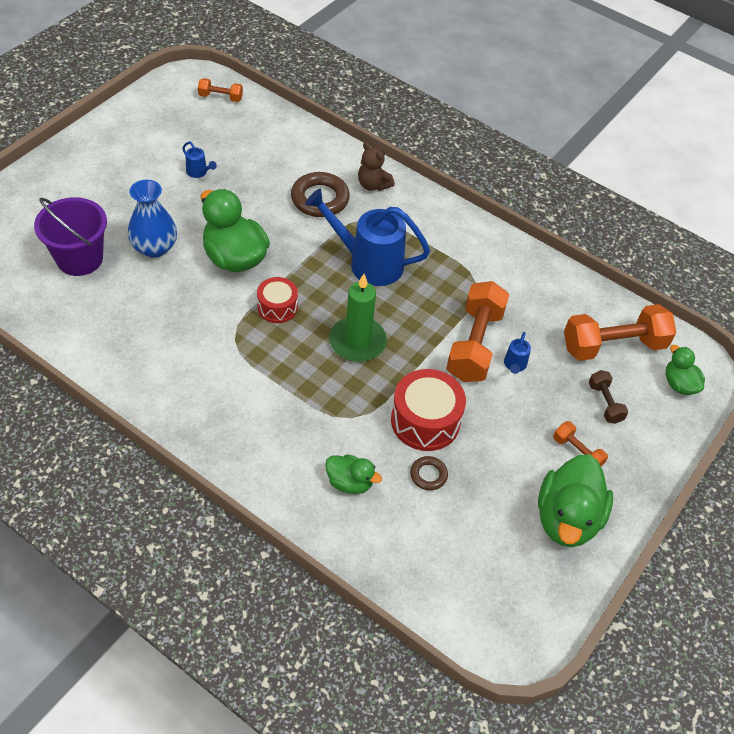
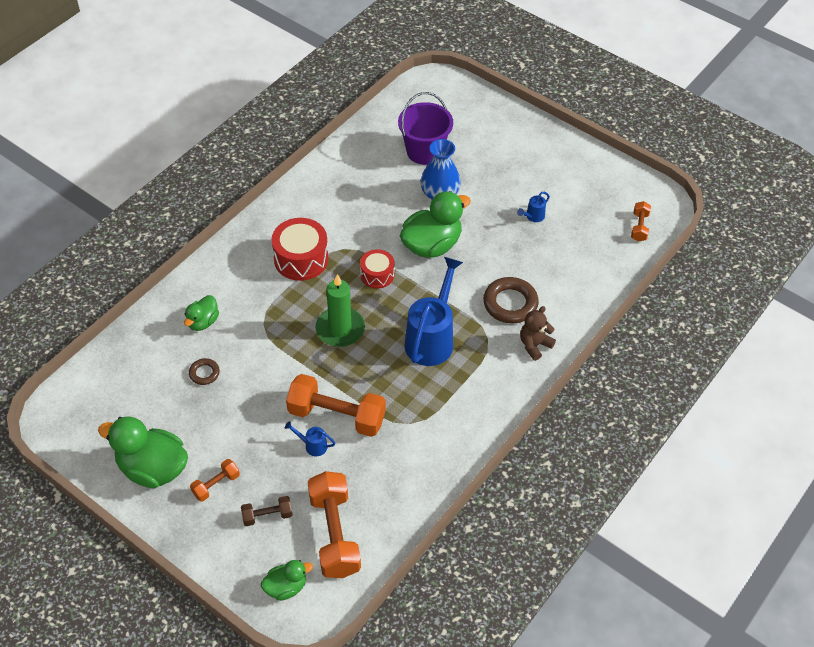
camera: 95 degrees right, 0 degrees up
red drum [391,369,466,451] -> red drum moved to [272,218,329,281]

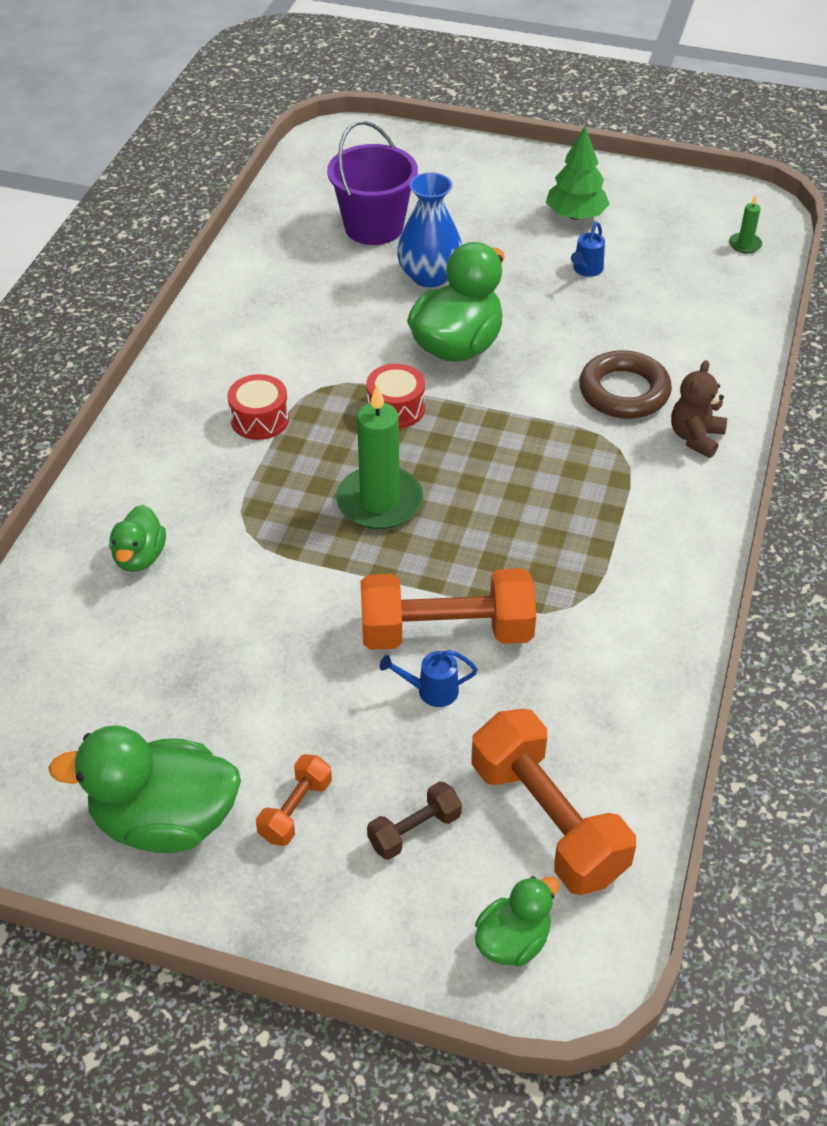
camera: 20 degrees left, 5 degrees down
brown ring [189,358,220,385] -> none
red drum [272,218,329,281] -> red drum [227,374,289,440], size x0.62
blue watering can [405,257,463,366] -> none
orange dumbbell [631,201,651,242] -> green candle [729,195,762,254]
none -> green tree [546,126,610,220]

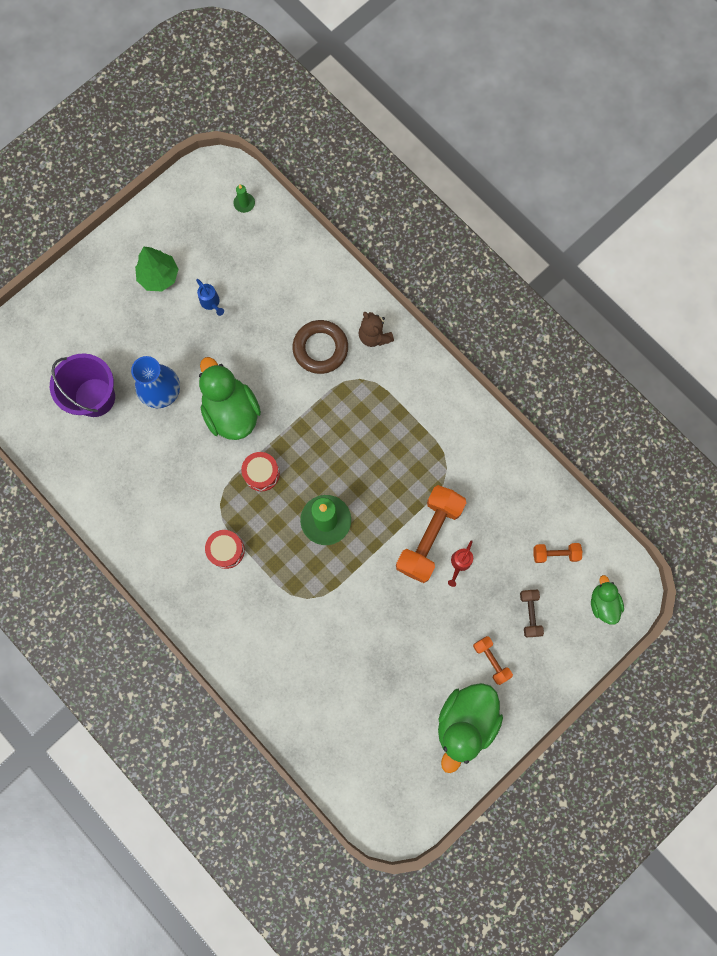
camera: 60 degrees left, 30 degrees up
green duck [109,505,166,572] -> none
blue watering can [380,650,478,707] -> red watering can [448,540,473,587]
orange dumbbell [471,709,636,895] -> orange dumbbell [533,543,582,563], size x0.49

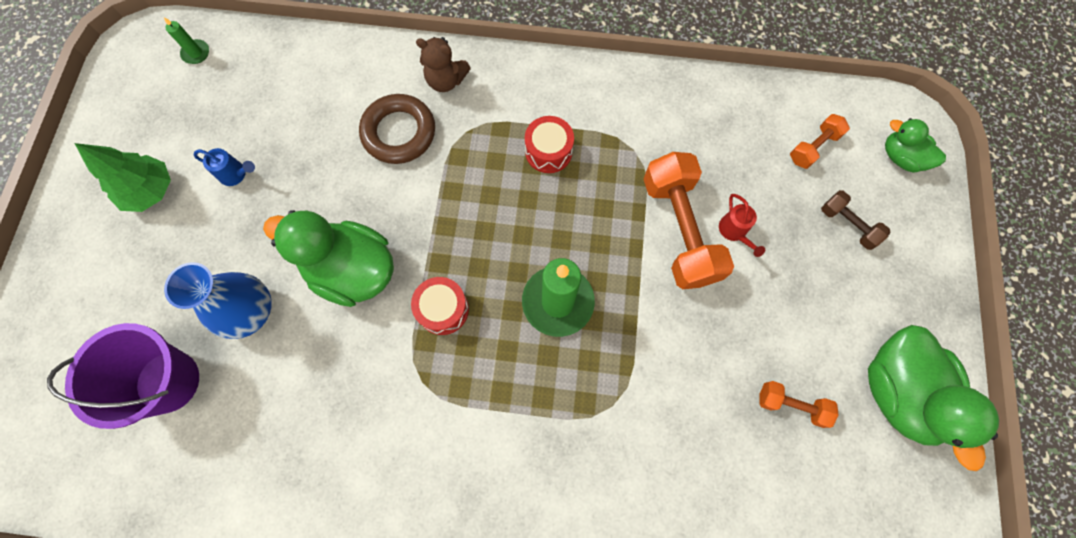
camera: 40 degrees left, 5 degrees down
red drum [205,530,245,569] -> red drum moved to [525,116,574,173]
orange dumbbell [473,636,513,685] -> orange dumbbell moved to [759,381,839,428]

